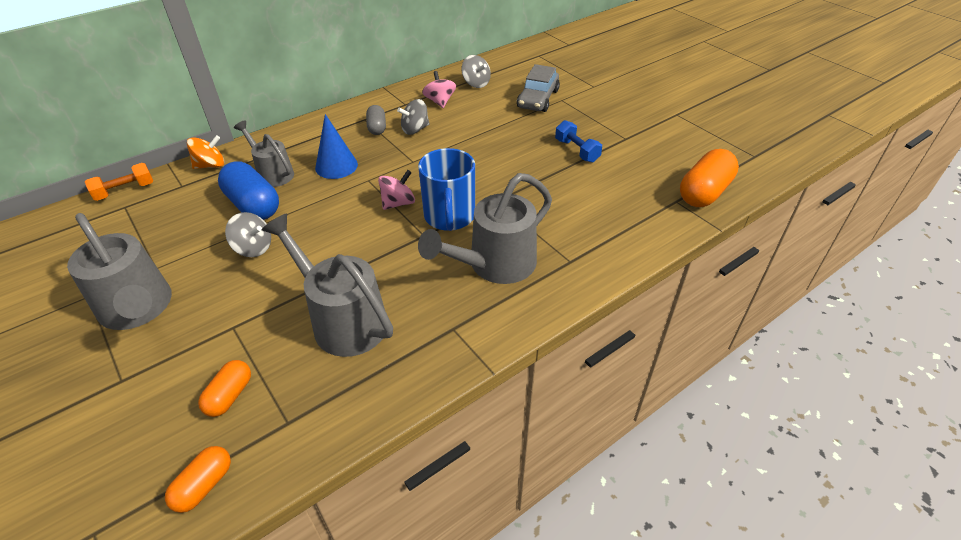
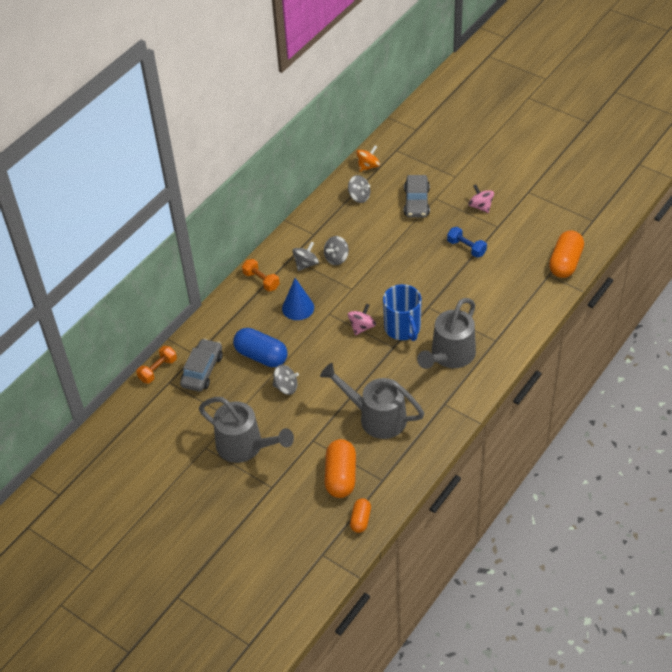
camera: 15 degrees left, 5 degrees up
orange spinning top [187,135,224,169] -> orange spinning top moved to [356,145,380,172]
orange capsule [198,360,251,417] -> orange capsule [325,439,356,498], size x1.75
grey watering can [234,120,294,187] -> none
grey capsule [366,105,386,135] -> grey spinning top [292,242,319,271]
pink spinning top [422,71,456,108] -> pink spinning top moved to [468,184,494,213]
none -> grey car [180,338,223,392]
none -> orange dumbbell [242,259,280,291]

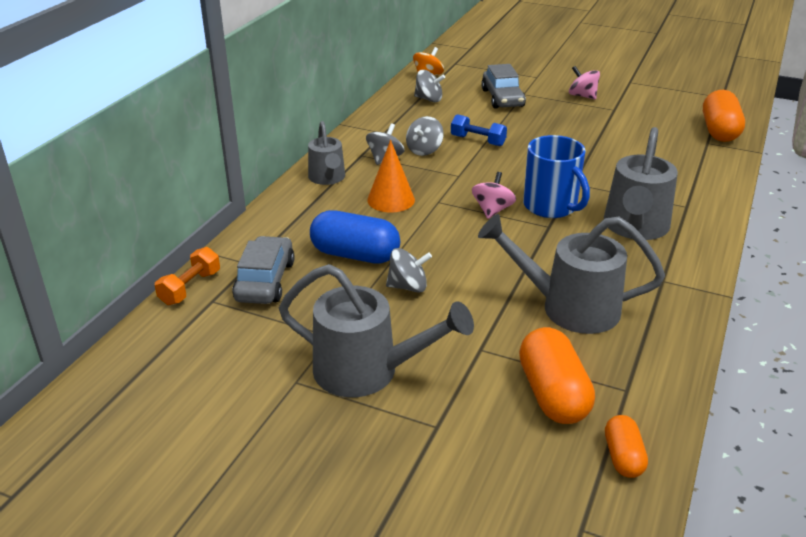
camera: 15 degrees left, 15 degrees down
orange dumbbell [242,259,280,291] -> grey watering can [308,121,345,185]
blue cone [282,278,314,320] -> orange cone [367,140,415,213]
blue dumbbell [447,227,487,258] -> blue dumbbell moved to [451,114,507,146]

